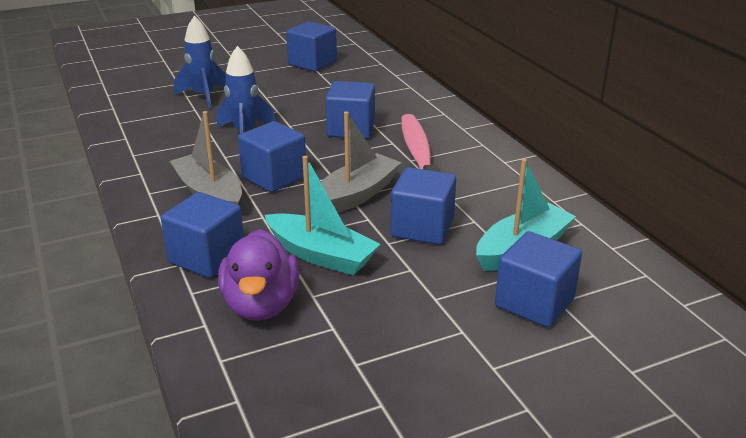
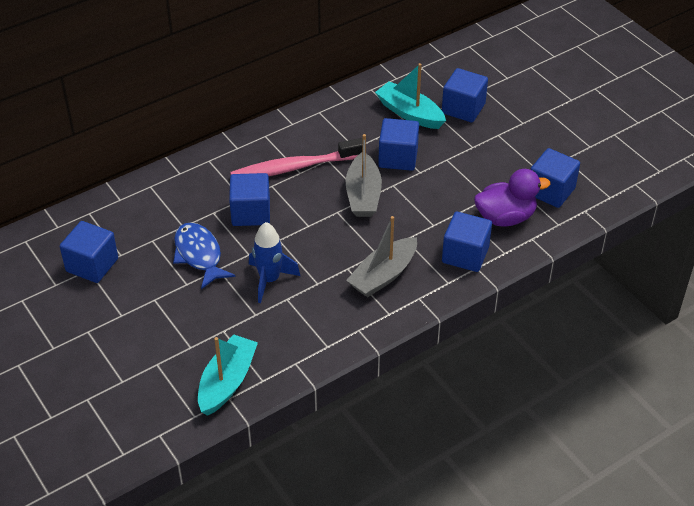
camera: 100 degrees left, 15 degrees up
blue rocket [174,16,226,109] -> none
blue cube [238,121,306,192] -> blue cube moved to [530,148,580,208]
turquoise boat [265,156,380,275] -> turquoise boat moved to [198,334,258,416]
grey boat [321,111,401,213] -> grey boat turned 120 degrees counterclockwise [345,134,382,217]
none -> blue fish [173,222,235,289]

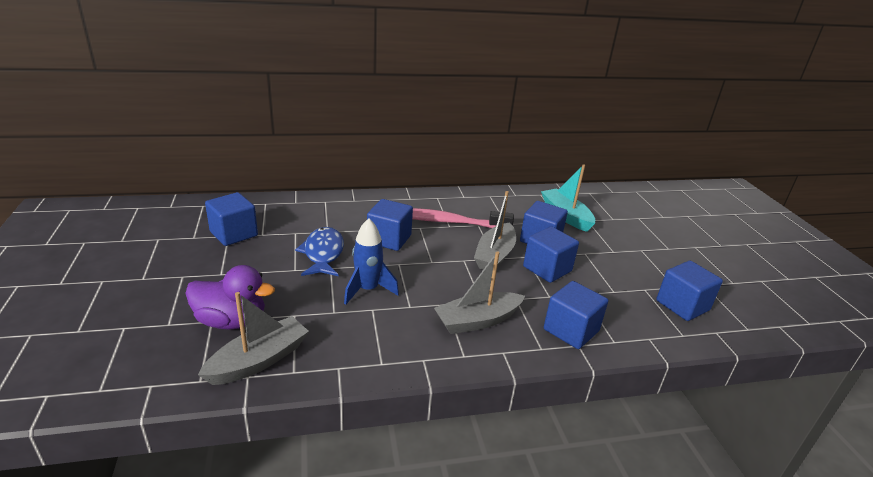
camera: 20 degrees right, 15 degrees down
turquoise boat [198,334,258,416] -> grey boat [198,292,309,385]
blue cube [442,68,488,122] -> blue cube moved to [523,227,579,283]
purple duck [474,169,550,227] -> purple duck moved to [185,265,275,330]

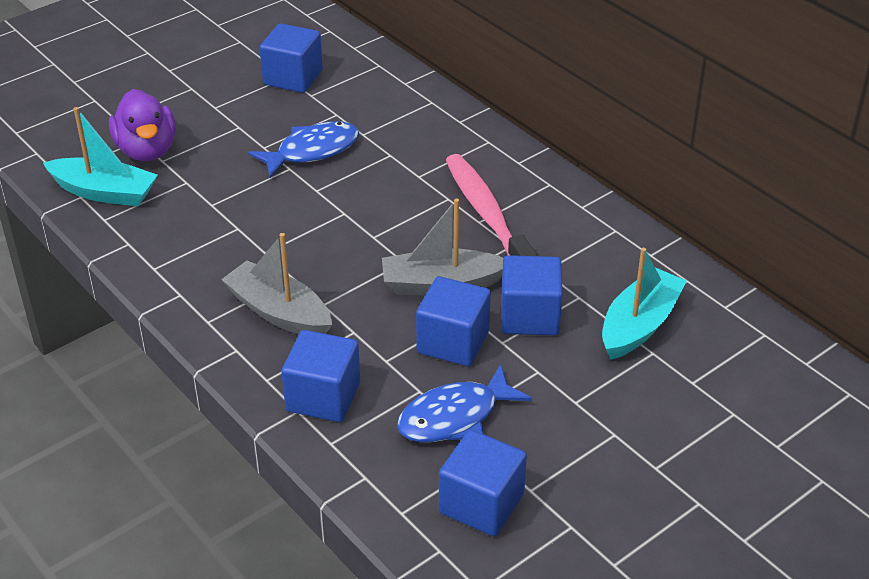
camera: 65 degrees right, 10 degrees up
grey boat [198,292,309,385] -> turquoise boat [43,107,158,206]
blue rocket [344,218,399,305] -> none
blue cube [367,199,413,251] -> none
none -> blue fish [397,364,532,442]

